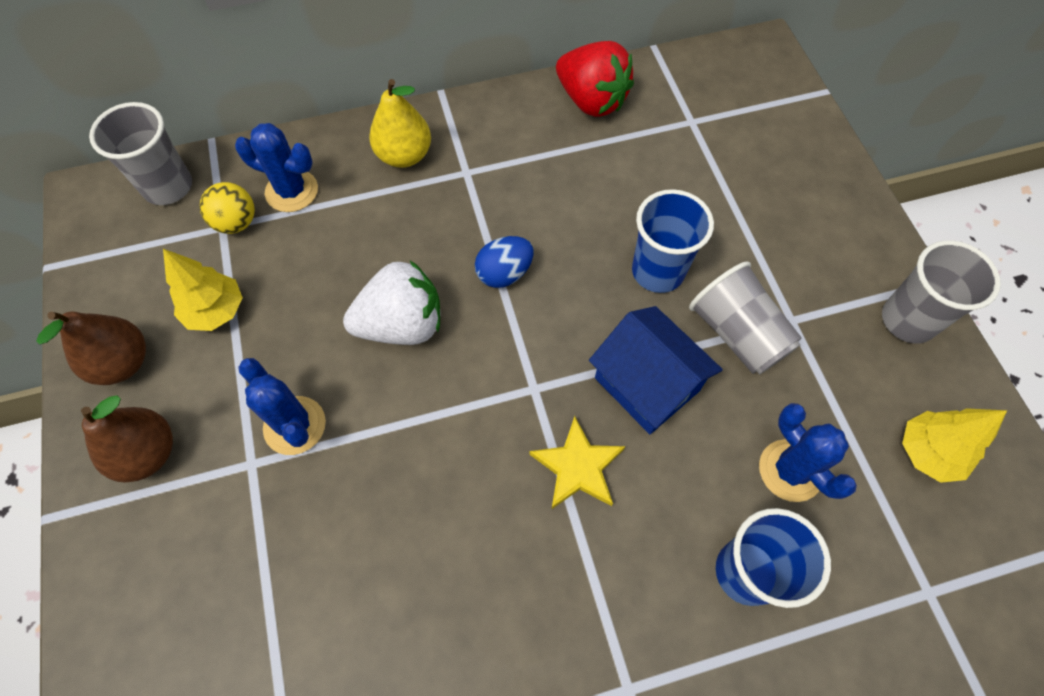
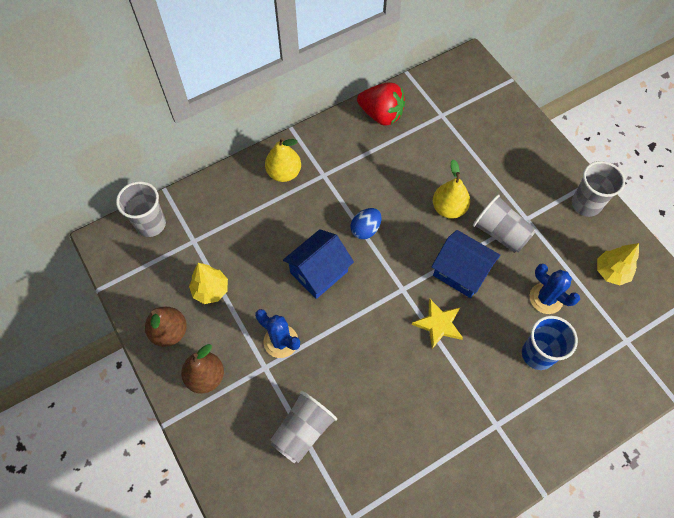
camera: 15 degrees left, 0 degrees up
yellow ball [200,182,255,234] -> none
blue cactus [235,123,318,212] -> none
white strawberry [343,261,441,345] -> blue house [283,229,354,299]
blue cup [632,189,714,293] -> yellow pear [433,159,470,219]
none -> grey cup [270,391,337,463]

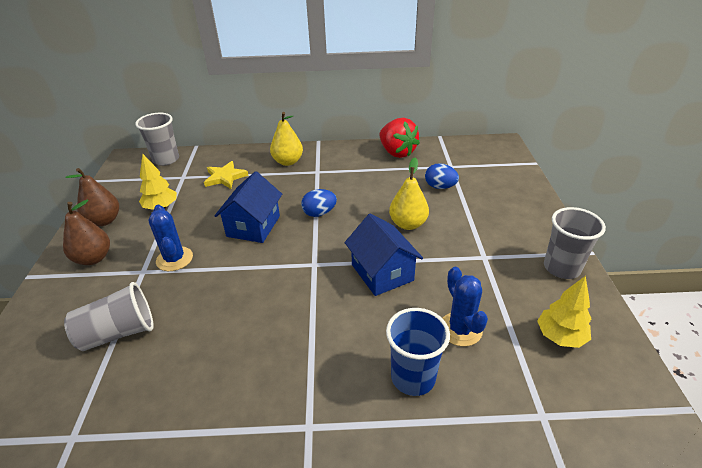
camera: 30 degrees right, 25 degrees down
blue house [283,229,354,299] -> blue house turned 60 degrees counterclockwise [215,171,282,243]
yellow star [412,299,463,349] -> yellow star moved to [204,161,249,189]
grey cup [473,194,535,253] -> none
none -> blue egg [425,163,459,189]

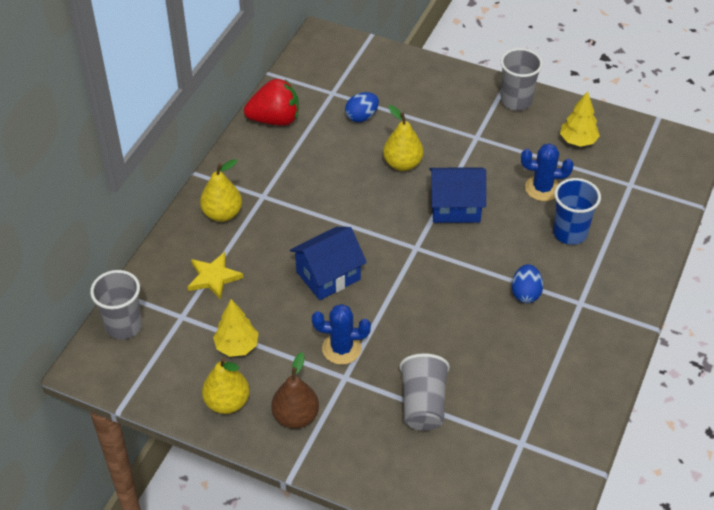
camera: 65 degrees left, 10 degrees up
brown pear [65,168,119,226] -> yellow pear [202,357,250,414]
blue house [215,171,282,243] -> blue house turned 75 degrees counterclockwise [290,227,367,300]
blue egg [301,189,337,217] -> blue egg moved to [512,264,543,303]

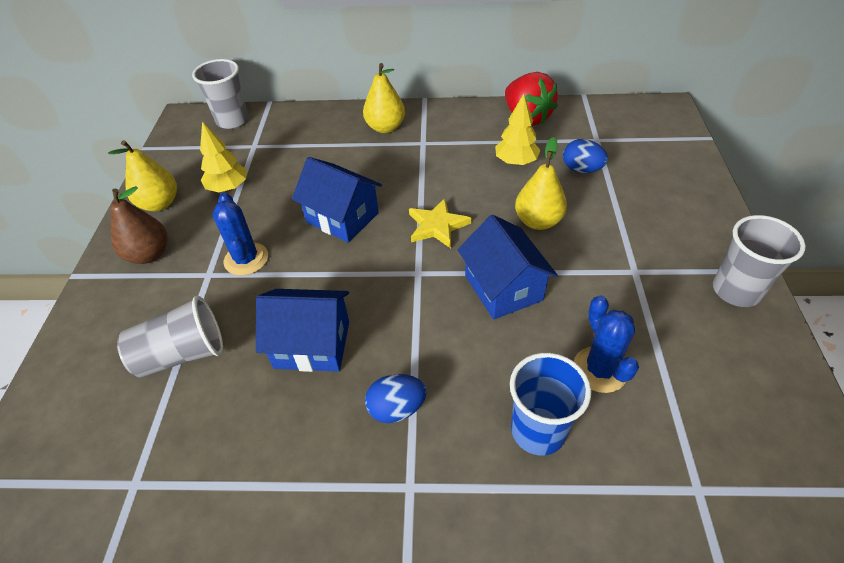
camera: 70 degrees right, 0 degrees up
yellow star [187,252,244,300] -> yellow star moved to [409,198,471,248]
yellow tree [560,91,600,147] -> yellow tree moved to [495,94,541,166]
none -> blue house [256,289,349,372]

